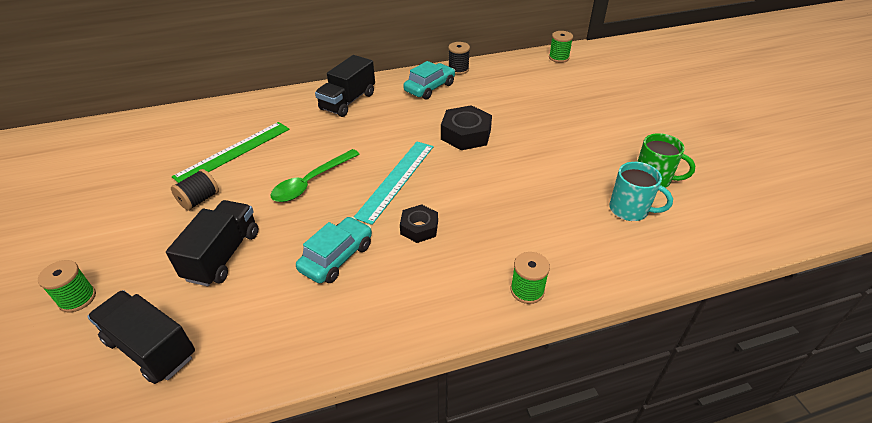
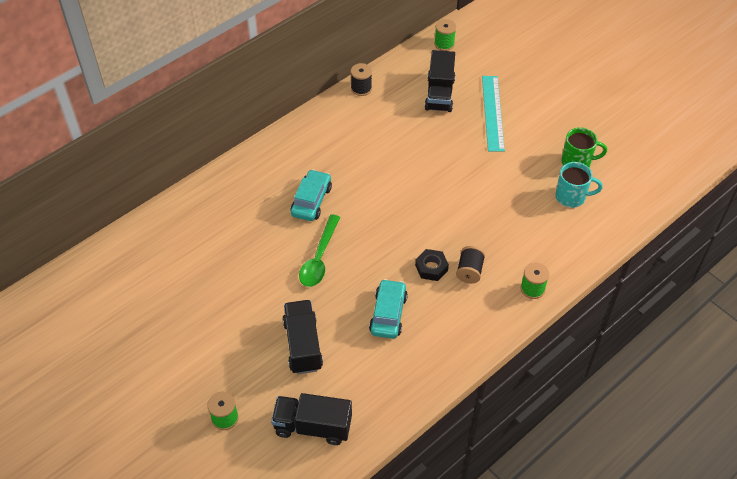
camera: 25 degrees left, 10 degrees up
black spool [171,169,219,211] -> black spool moved to [456,246,485,283]
green ruler [172,122,290,183] -> none
black truck [315,55,375,117] -> black truck moved to [424,50,455,112]
turquoise ruler [354,142,434,225] -> turquoise ruler moved to [482,76,505,152]
turquoise car [403,61,455,100] -> turquoise car moved to [290,169,332,221]
black nut [441,105,492,150] -> none

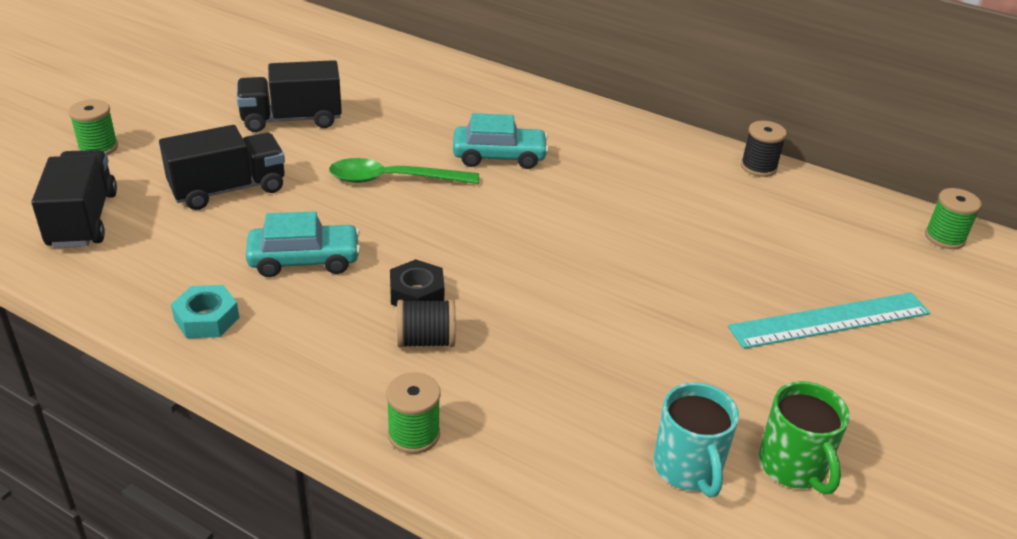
camera: 70 degrees right, 15 degrees down
black truck [424,50,455,112] -> black truck moved to [237,60,342,132]
none -> turquoise nut [171,285,239,338]

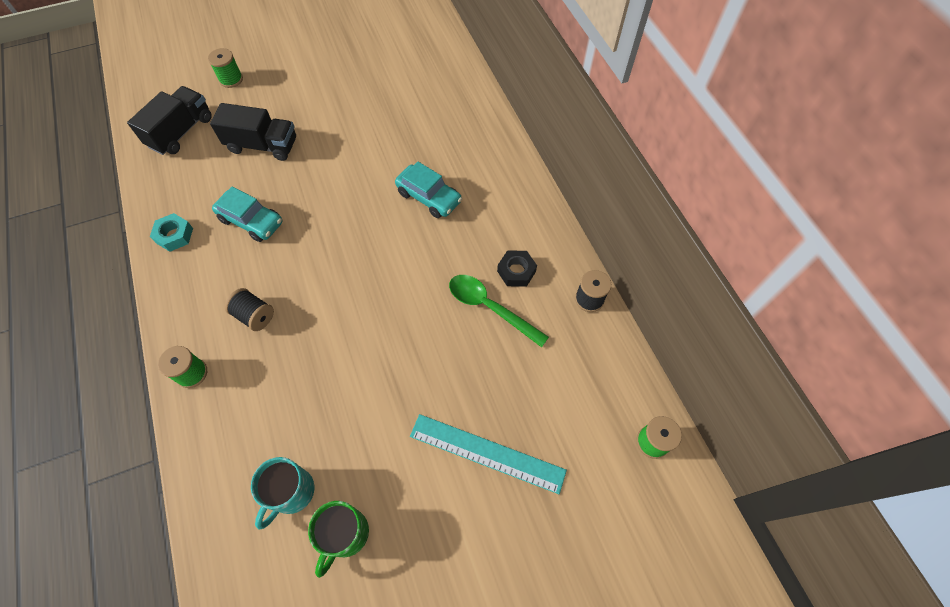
camera: 40 degrees right, 25 degrees up
black truck [237,60,342,132] -> none
green spoon [329,158,479,184] -> green spoon moved to [449,275,549,347]
black nut [390,259,444,306] -> black nut moved to [497,250,537,287]

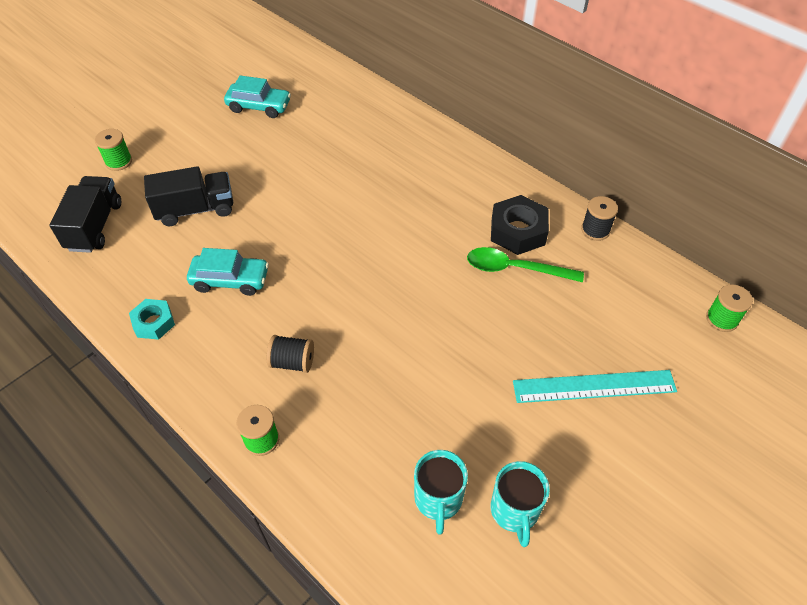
camera: 25 degrees left, 10 degrees down
green mug [308,501,369,578] -> turquoise mug [490,461,550,547]
turquoise car [395,162,462,218] -> turquoise car moved to [224,75,291,118]
black nut [497,250,537,287] -> black nut [491,195,549,255], size x1.58

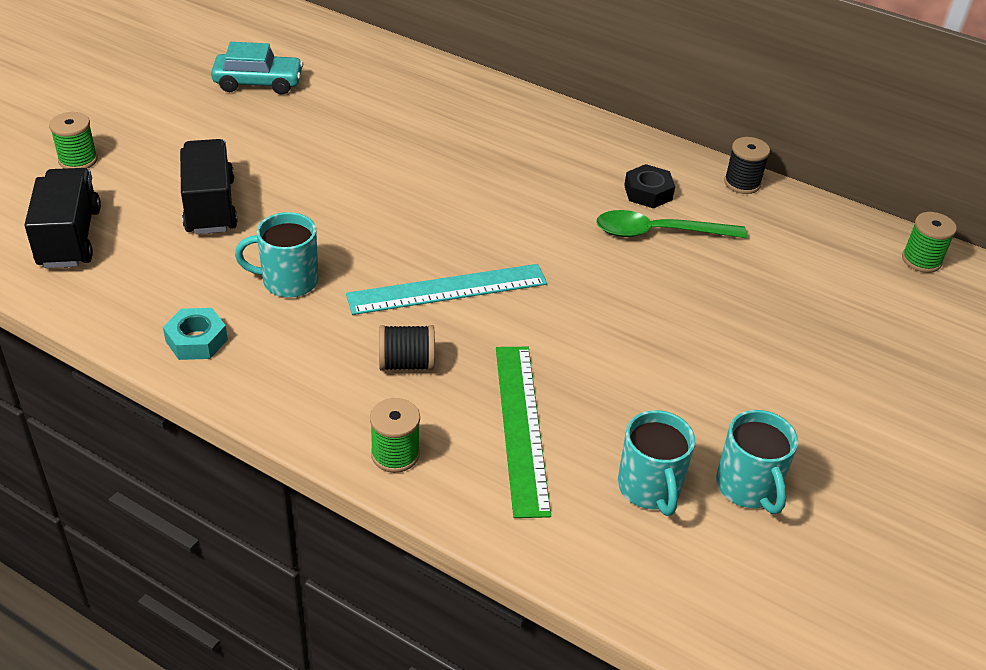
camera: 15 degrees left, 10 degrees down
black truck [144,166,233,226] -> black truck turned 75 degrees counterclockwise [180,139,238,234]
turquoise car [187,248,269,296] -> turquoise mug [235,212,319,298]
black nut [491,195,549,255] -> black nut [624,164,675,209], size x0.63
turquoise ruler [513,370,677,403] -> turquoise ruler moved to [346,264,547,315]
none -> green ruler [496,347,551,518]

